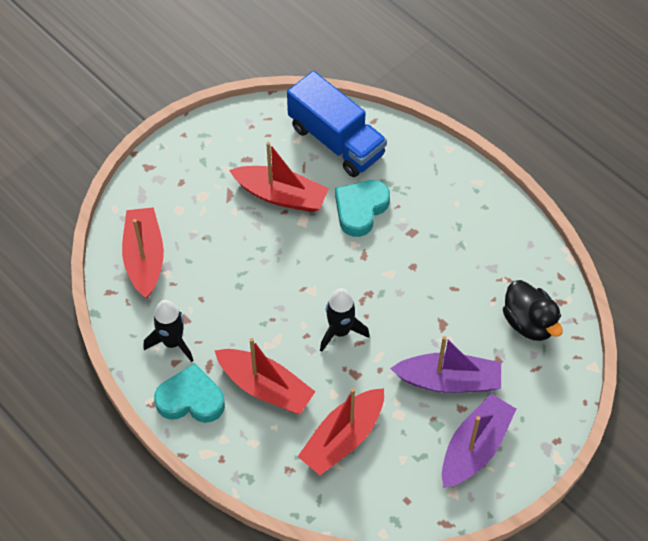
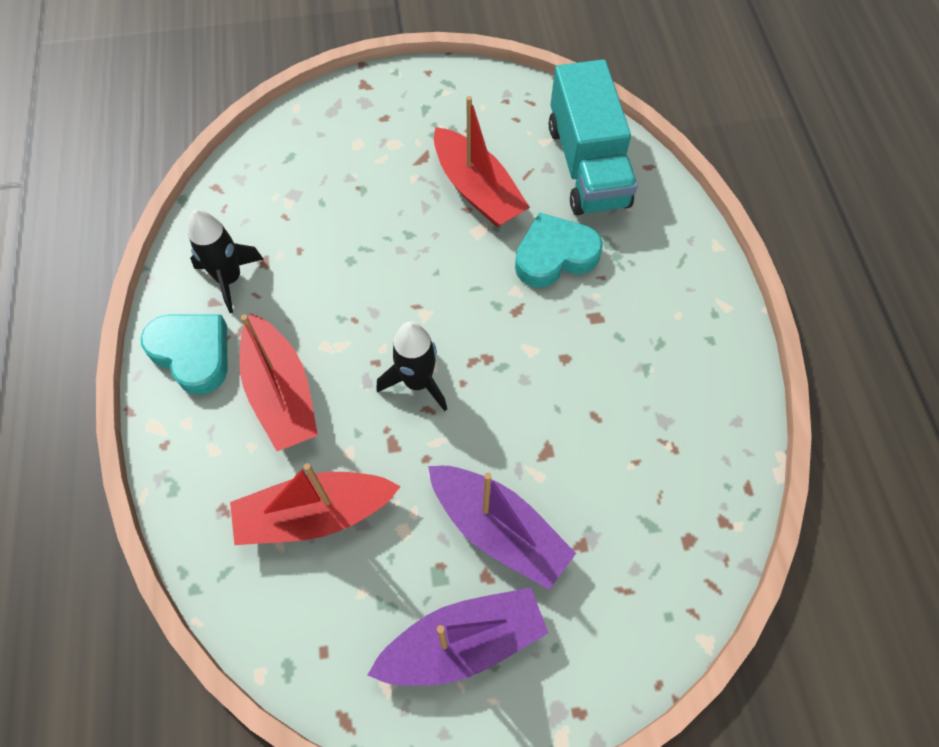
camera: 35 degrees right, 5 degrees up
red boat [122,207,164,298] -> none
blue truck [287,71,387,177] -> turquoise truck [549,59,638,215]
black duck [503,280,563,341] -> none

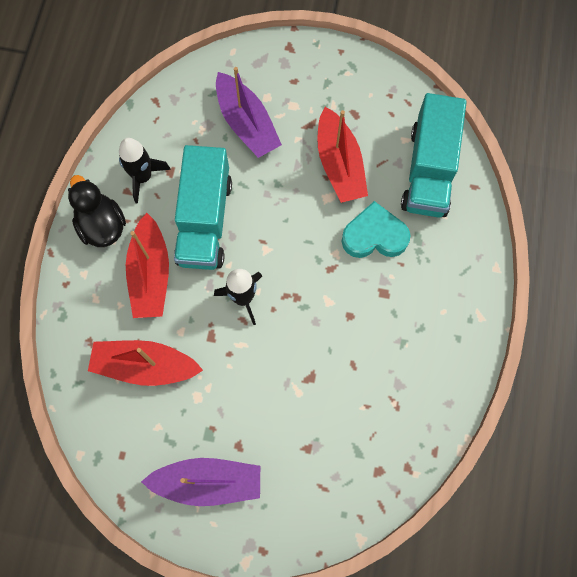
camera: 20 degrees right, 10 degrees up
turquoise heart [141,314,228,395] -> black duck [68,175,126,247]
purple boat [428,466,576,589] -> purple boat moved to [216,67,282,158]
none -> turquoise truck [174,145,232,270]

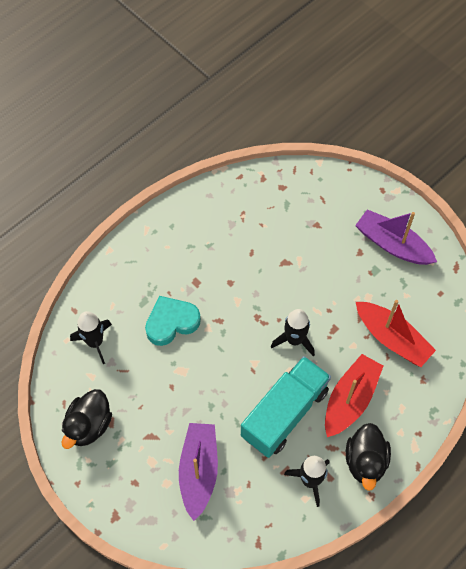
camera: 145 degrees left, 10 degrees down
red boat [317,107,368,203] -> none
turquoise heart [342,201,410,258] -> turquoise heart turned 120 degrees clockwise [145,296,201,346]
turquoise truck [401,93,467,217] -> black rocket [70,311,112,364]
none -> black duck [62,389,112,449]

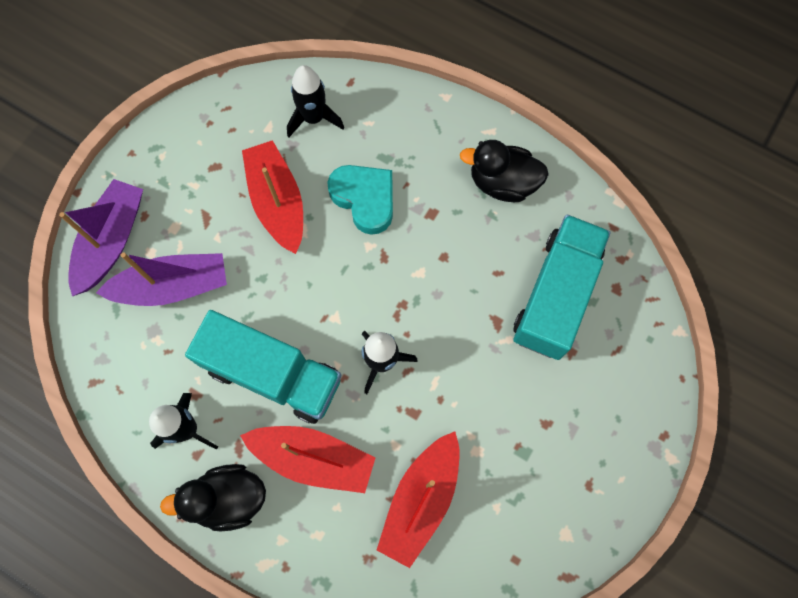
camera: 75 degrees right, 10 degrees up
black duck [62,389,112,449] -> black duck moved to [460,140,549,202]
purple boat [355,209,437,265] -> purple boat moved to [59,179,143,297]
none -> red boat [242,140,303,254]
none -> turquoise truck [513,215,611,360]

